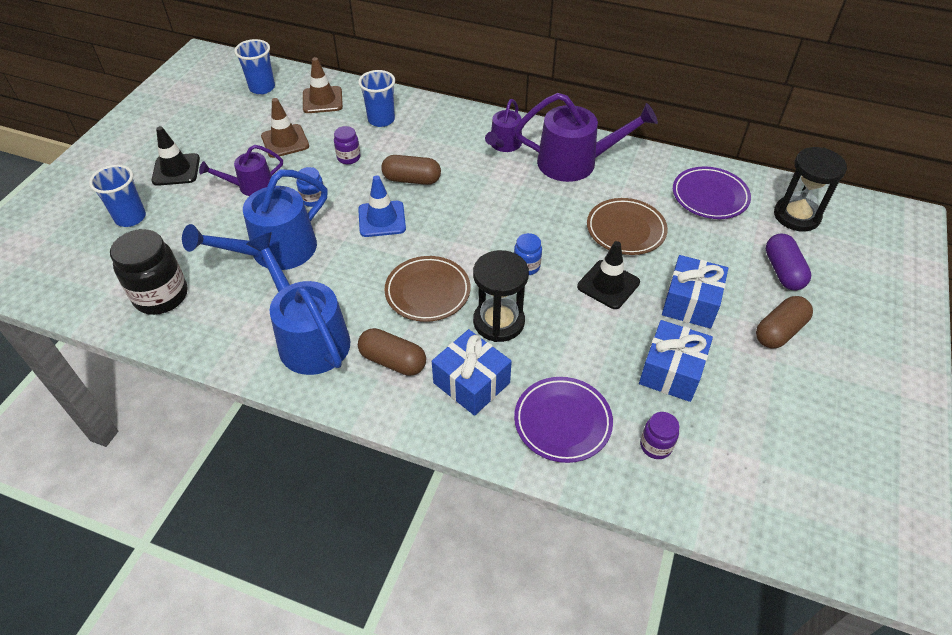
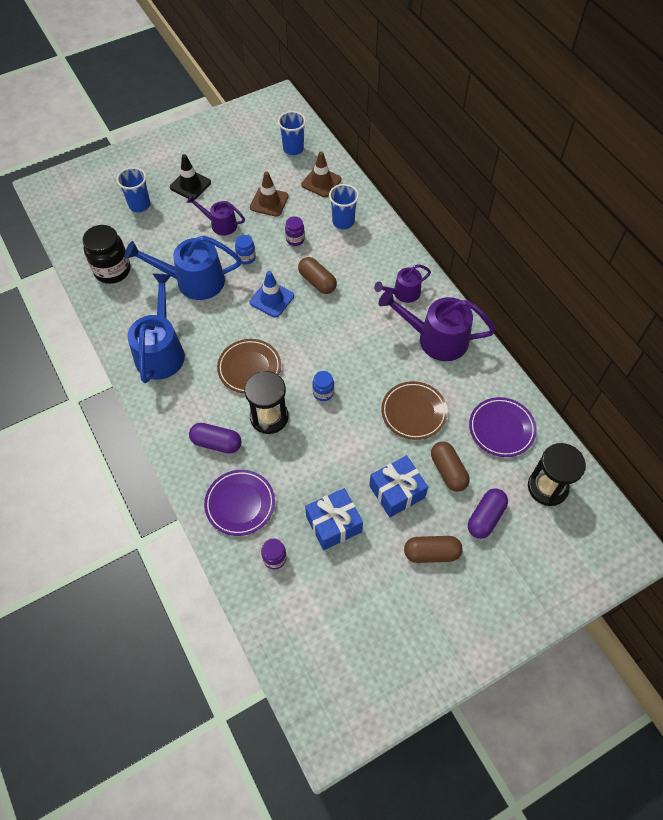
camera: 40 degrees right, 10 degrees up
brown capsule [358,328,426,376] -> brown capsule moved to [431,441,470,492]
blue gift [432,329,512,416] -> purple capsule [189,423,242,454]
purple watering can [514,93,658,182] -> purple watering can turned 150 degrees clockwise [379,289,496,361]
black traffic cone [577,241,640,309] -> none

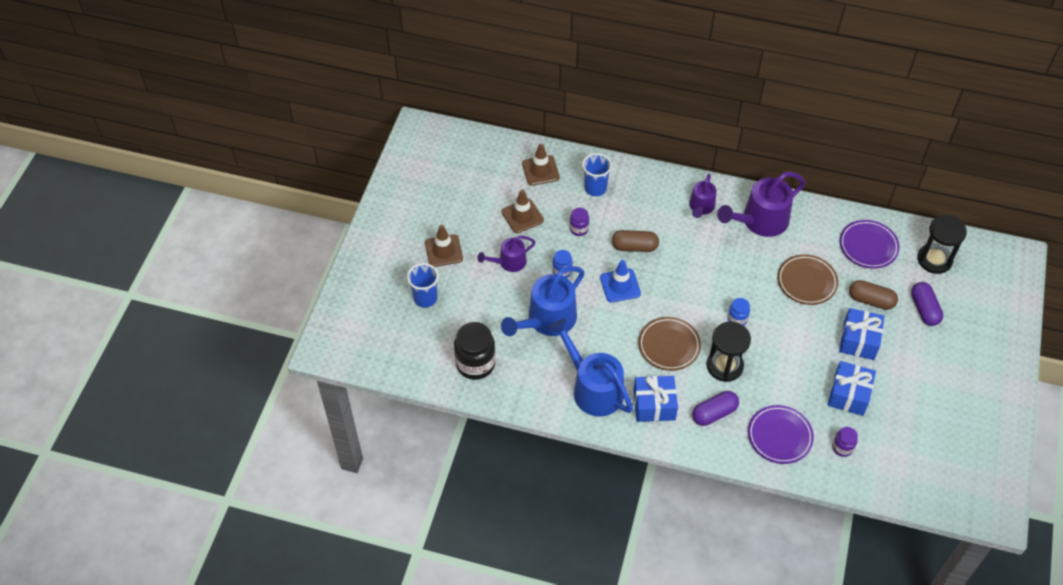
camera: 45 degrees left, 5 degrees down
black traffic cone [170,154,211,200] -> brown traffic cone [425,225,463,267]
blue cup [278,111,306,155] -> none
brown capsule [404,536,462,563] -> none
none -> blue gift [633,376,678,422]

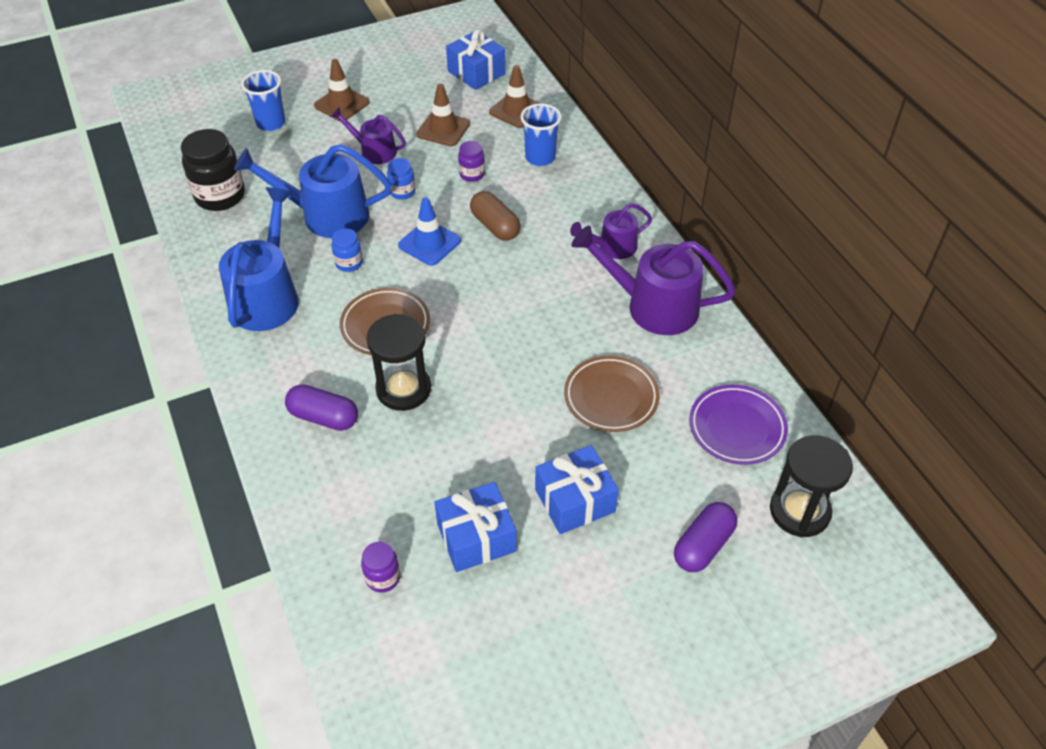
camera: 50 degrees right, 5 degrees down
blue gift [633,376,678,422] -> blue gift moved to [446,29,506,90]
blue jar [728,298,750,326] -> blue jar moved to [331,228,363,272]
purple plate [748,405,814,464] -> none
brown capsule [849,280,898,310] -> none

